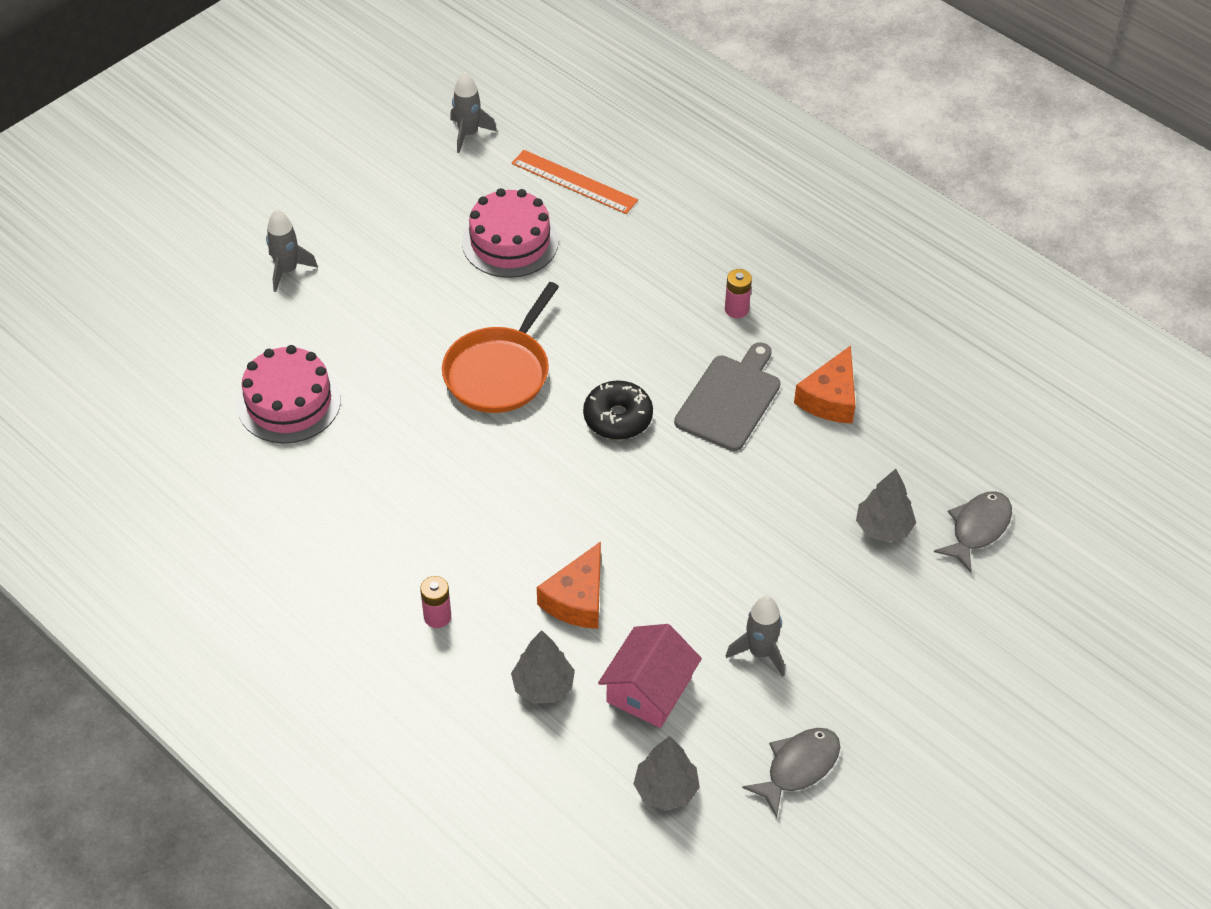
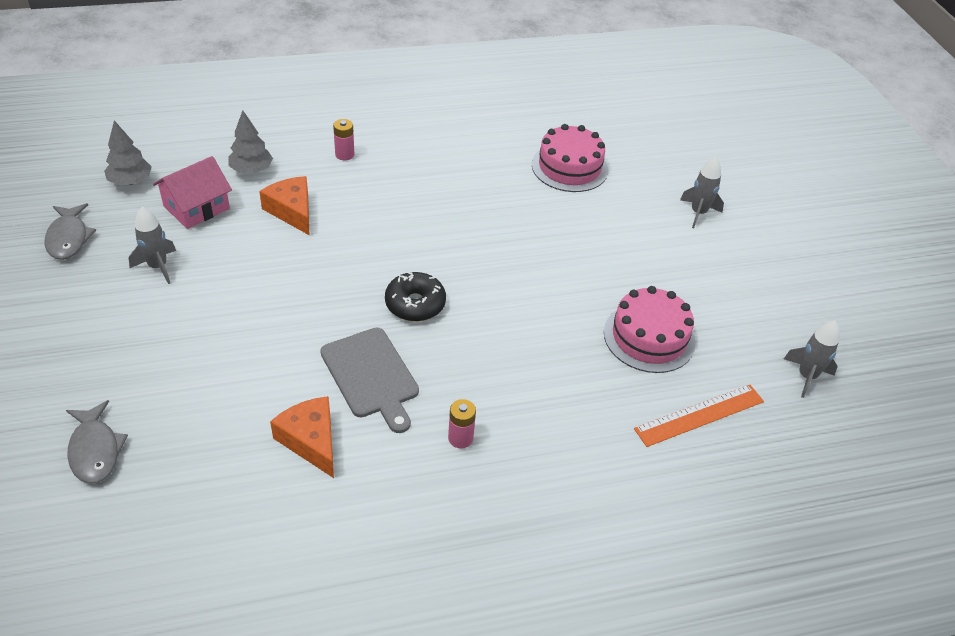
camera: 120 degrees right, 5 degrees down
orange pan [442,282,559,413] -> none
pink house [598,624,702,728] -> pink house turned 75 degrees clockwise [153,156,232,229]
grey tree [856,469,916,542] -> none

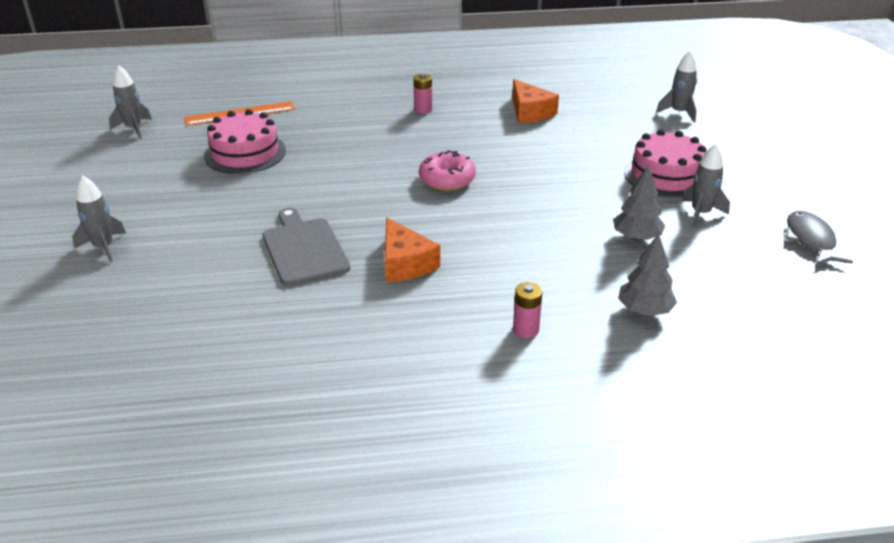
camera: 170 degrees left, 10 degrees down
grey fish [66,400,128,484] -> grey rocket [656,51,697,123]
grey tree [104,120,152,186] -> grey tree moved to [613,164,665,241]
pink house [153,156,232,229] -> none
orange cheese [259,176,310,236] -> orange cheese moved to [385,218,440,282]
grey cutting board [320,327,419,433] -> grey cutting board moved to [263,208,350,286]
black donut [385,271,446,321] -> pink donut [419,150,476,191]
pink cake [532,124,608,192] -> pink cake moved to [624,129,706,198]

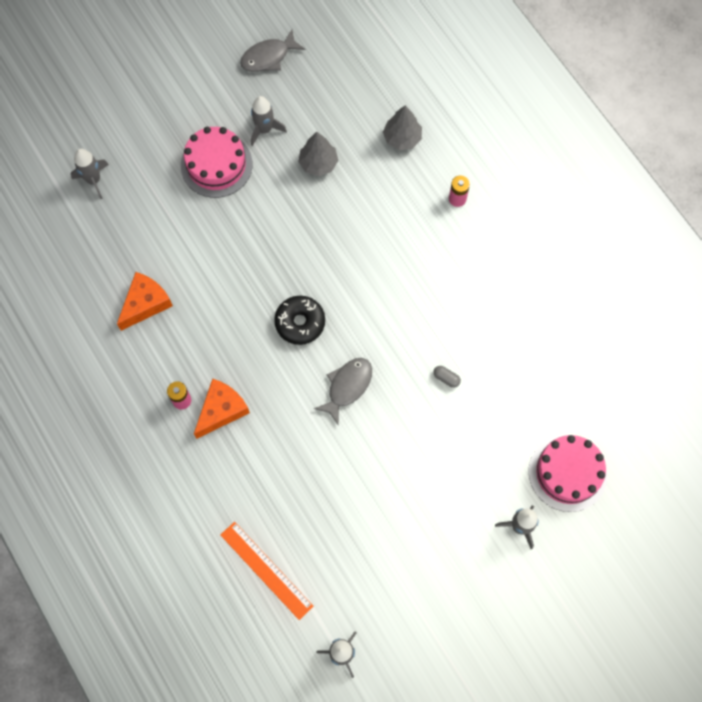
camera: 115 degrees left, 35 degrees up
pink cake [204,109,286,174] -> pink cake moved to [529,434,608,512]
grey cutting board [263,208,350,286] -> grey capsule [433,366,461,388]
orange cheese [385,218,440,282] -> orange cheese moved to [194,379,250,439]
pink donut [419,150,476,191] -> black donut [274,296,325,345]
none -> grey fish [314,358,372,426]

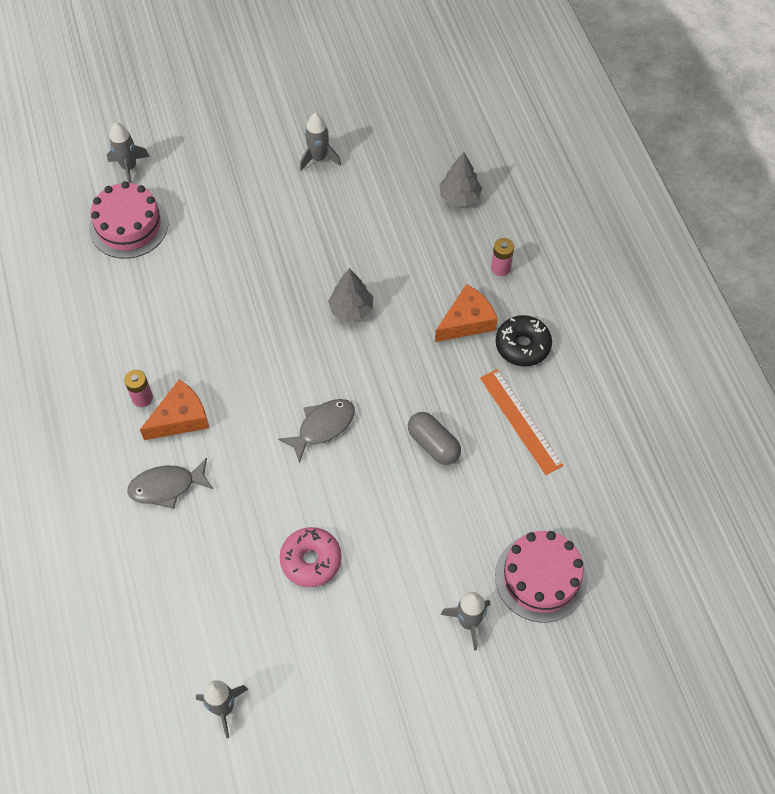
camera: 15 degrees right, 10 degrees down
orange cheese [117,272,173,331] -> orange cheese moved to [435,284,498,342]
pink cake [181,127,252,198] -> pink cake moved to [89,181,168,259]
orange ruler [220,522,313,620] -> orange ruler moved to [480,369,564,475]
grey fish [240,30,305,72] -> grey fish moved to [127,458,213,509]
black donut [274,296,325,345] -> black donut moved to [496,315,552,367]
grey tree [298,132,338,176] -> grey tree moved to [328,268,373,322]
grey capsule [433,366,461,388] -> grey capsule [408,412,461,465], size x1.90
none -> pink donut [280,527,342,587]

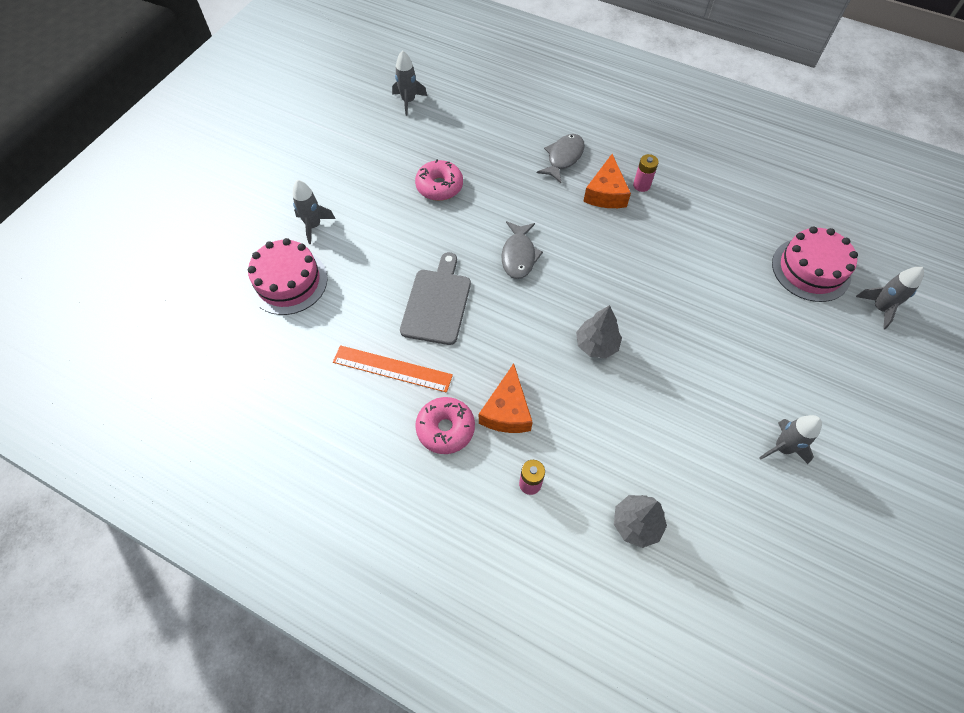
camera: 135 degrees right, 0 degrees up
grey capsule [408,412,461,465] -> grey cutting board [400,252,471,345]
black donut [496,315,552,367] -> pink donut [415,397,475,454]

